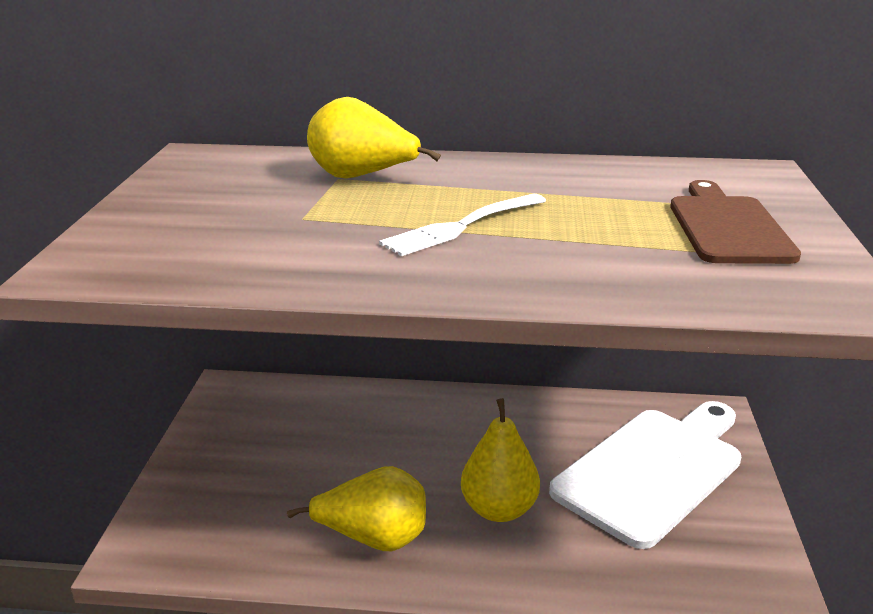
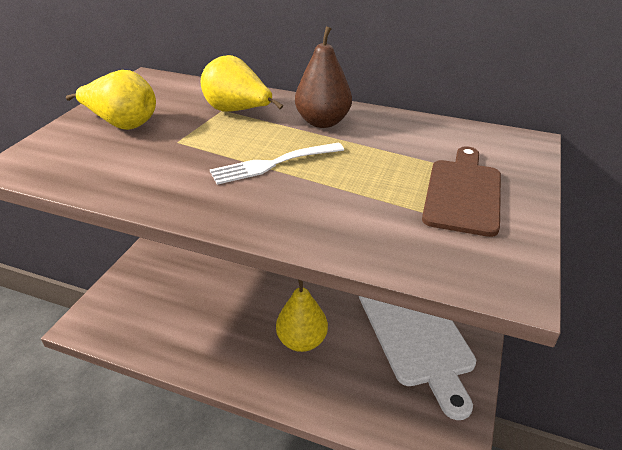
camera: 15 degrees right, 10 degrees up
yellow pear [287,466,426,551] -> yellow pear moved to [66,70,156,130]
white cutting board [549,401,741,549] -> white cutting board turned 105 degrees clockwise [359,296,476,420]
none -> brown pear [295,26,352,128]

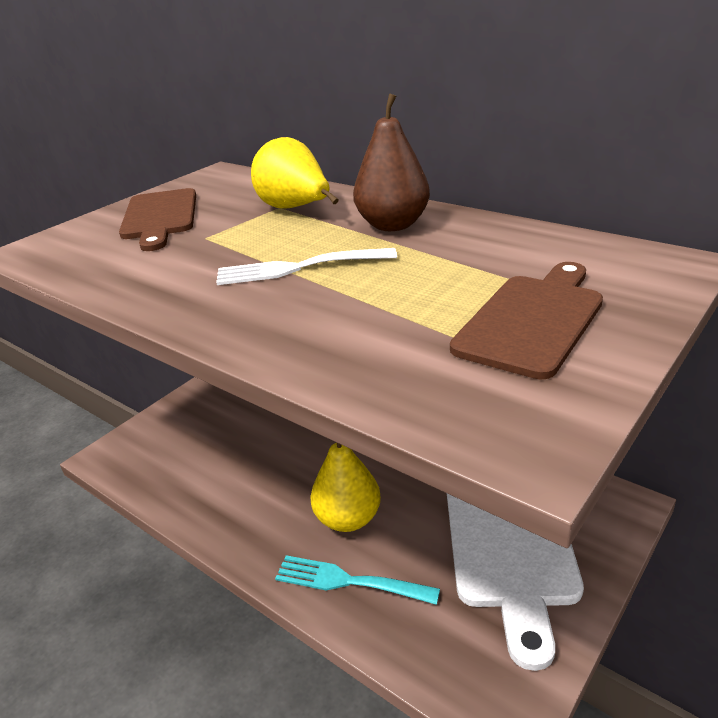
camera: 20 degrees right, 5 degrees down
yellow pear [66,70,156,130] -> brown cutting board [119,188,196,251]
none -> turquoise fork [275,555,440,605]

